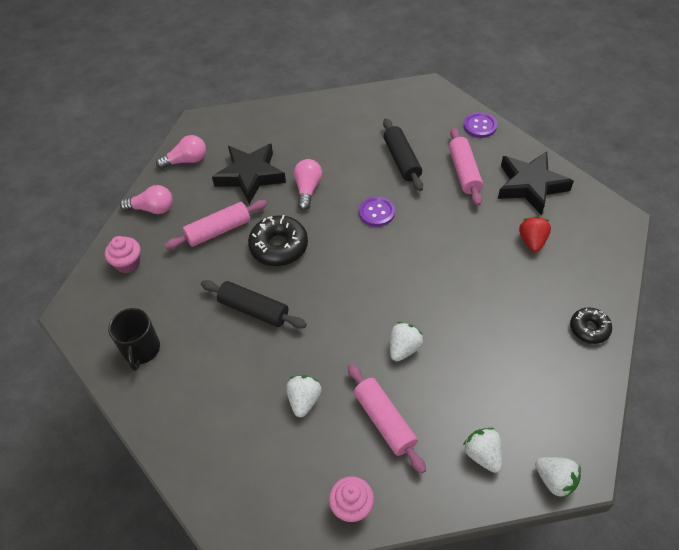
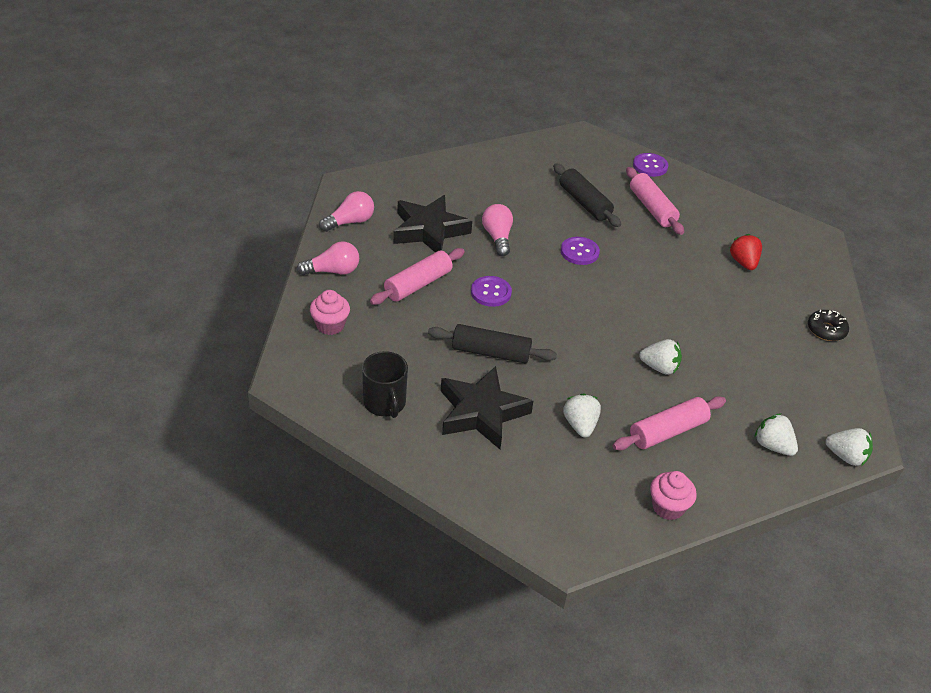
camera: 20 degrees left, 10 degrees down
black donut [248,215,308,266] -> purple button [471,276,512,307]
pink rolling pin [348,363,426,474] -> pink rolling pin turned 75 degrees counterclockwise [613,396,726,450]
white strawberry [390,322,424,361] -> white strawberry turned 90 degrees clockwise [639,339,682,375]
black star [498,152,574,215] -> black star moved to [441,366,533,449]

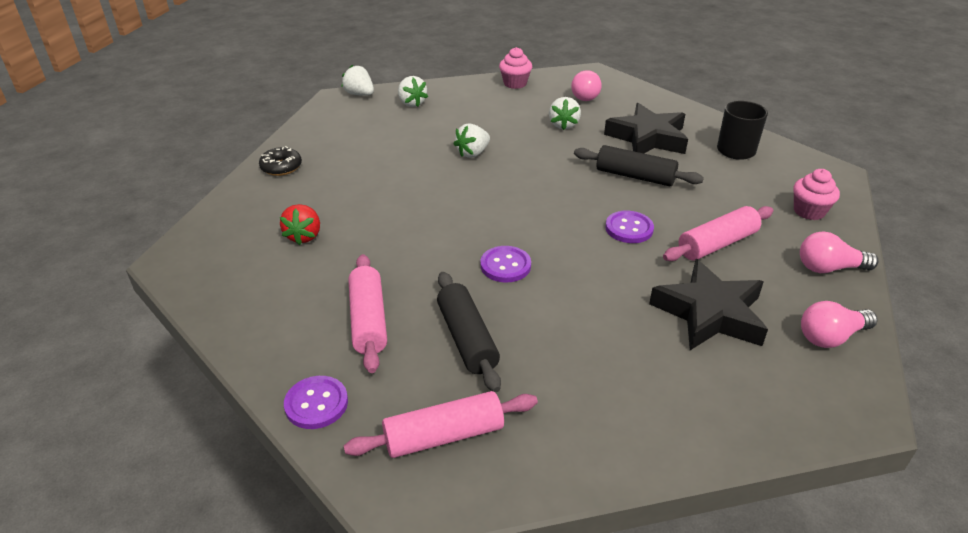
camera: 165 degrees left, 5 degrees down
pink light bulb [482,204,513,256] -> pink light bulb moved to [571,70,602,101]
pink rolling pin [613,396,726,450] -> pink rolling pin moved to [344,391,538,458]
white strawberry [639,339,682,375] -> white strawberry turned 75 degrees counterclockwise [454,123,490,158]

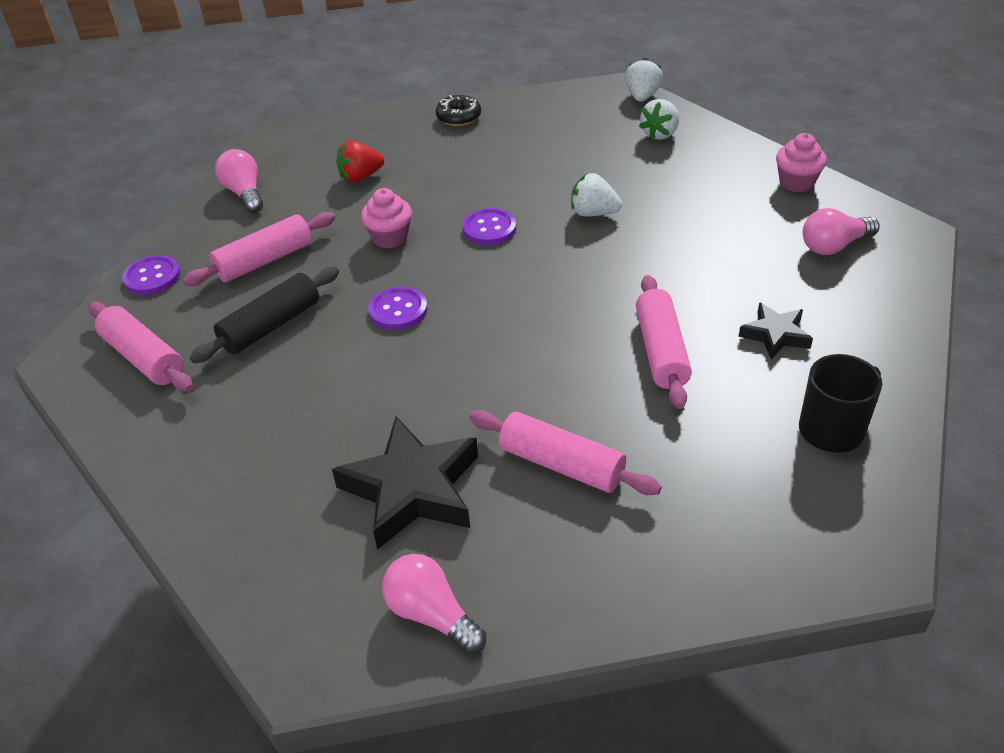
camera: 65 degrees right, 5 degrees up
white strawberry [549,97,581,130] -> none
black rolling pin [574,145,704,186] -> pink rolling pin [636,275,692,409]
black star [604,103,688,154] -> black star [738,302,813,359], size x0.54
purple button [605,211,654,243] -> purple button moved to [462,208,516,245]
pink cupcake [793,169,840,220] -> pink cupcake moved to [361,188,412,248]
pink light bulb [800,231,878,273] -> pink light bulb moved to [215,149,263,213]

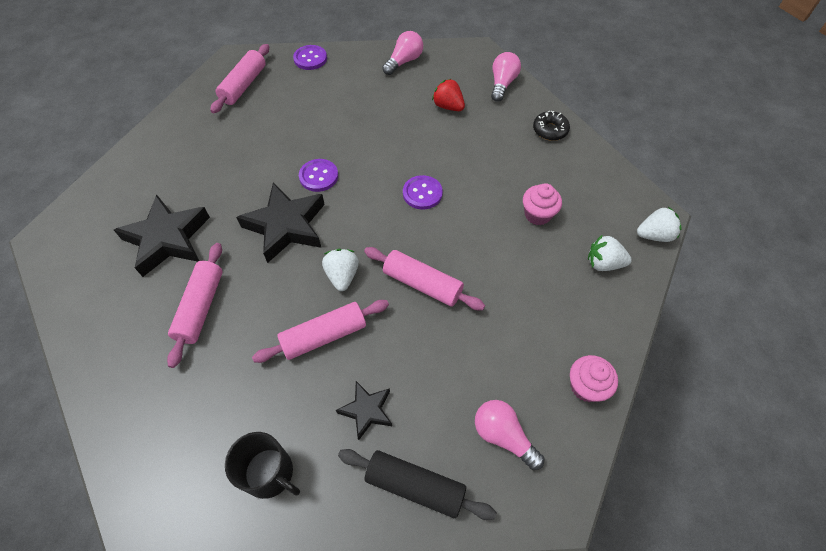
camera: 65 degrees right, 15 degrees up
pink rolling pin [183,212,335,286] -> pink rolling pin moved to [364,247,485,310]
black rolling pin [189,267,339,363] -> black rolling pin moved to [338,449,496,520]
pink cupcake [361,188,412,248] -> pink cupcake moved to [523,183,562,225]
pink light bulb [382,554,486,654] -> pink light bulb moved to [491,52,521,102]
white strawberry [571,173,622,217] -> white strawberry moved to [322,249,359,291]
none -> black star [236,183,325,263]

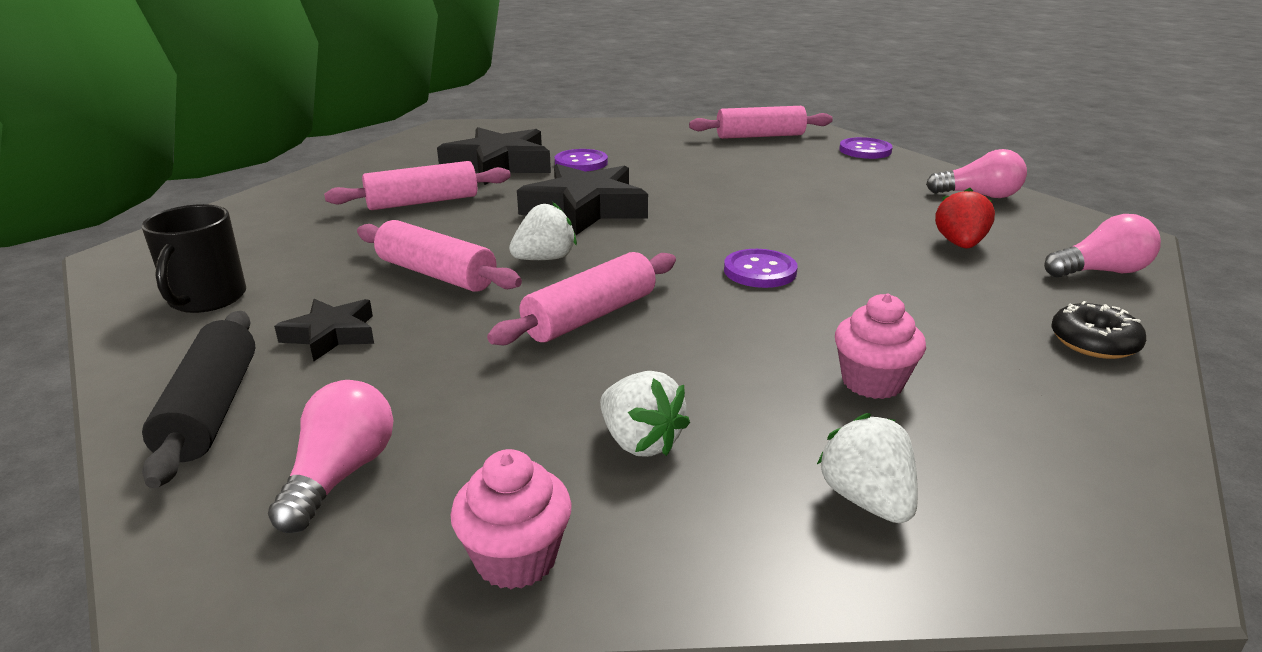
camera: 60 degrees right, 30 degrees down
purple button [299,159,338,192] -> purple button moved to [555,149,608,172]
pink rolling pin [364,247,485,310] -> pink rolling pin turned 45 degrees clockwise [487,252,676,345]
white strawberry [637,207,682,242] -> white strawberry moved to [600,371,690,457]

